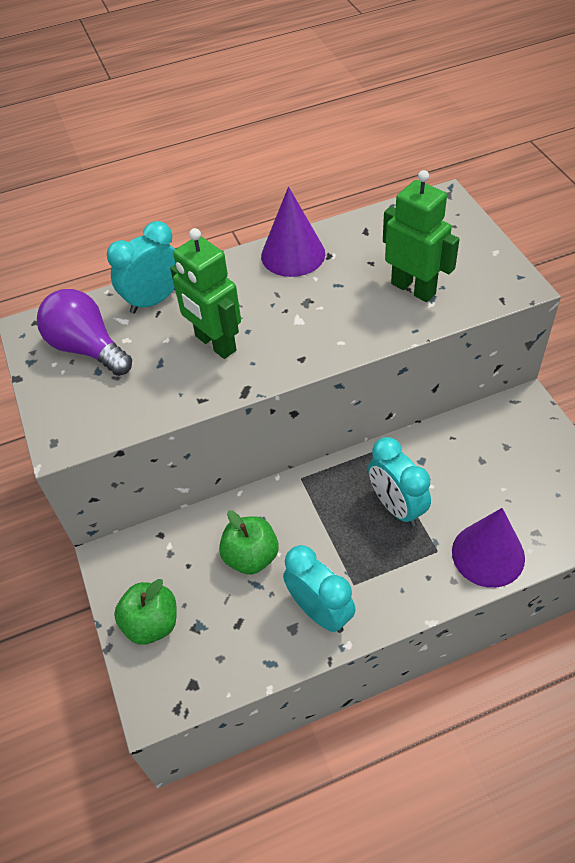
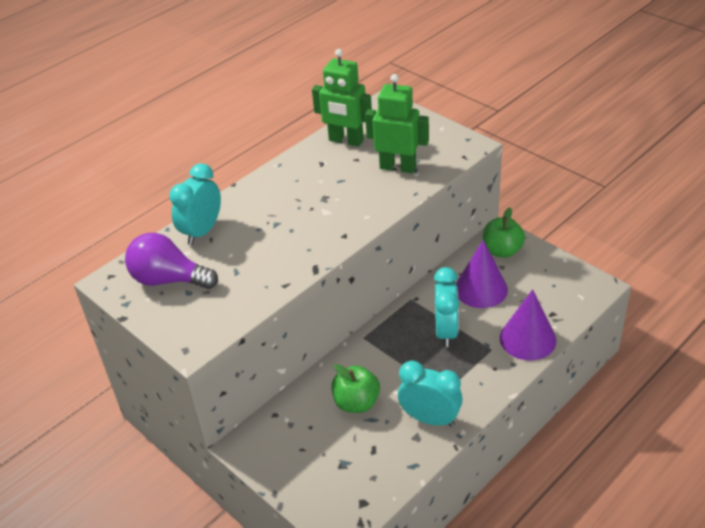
camera: 25 degrees left, 10 degrees down
green apple [114,579,177,645] -> green apple moved to [483,208,525,258]
green robot [170,228,241,359] -> green robot moved to [312,49,372,147]
purple cone [261,187,325,277] -> purple cone moved to [456,240,508,308]
turquoise clock [368,437,431,526] -> turquoise clock turned 120 degrees counterclockwise [434,267,459,347]

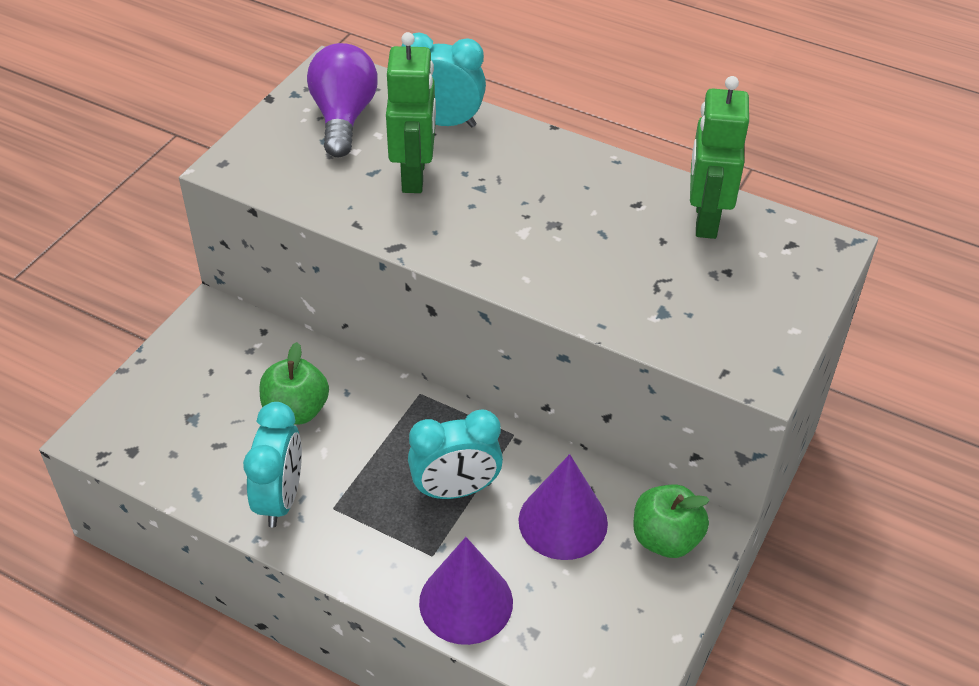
camera: 70 degrees right, 5 degrees up
green robot [365,74,429,173] -> green robot moved to [386,32,436,193]

